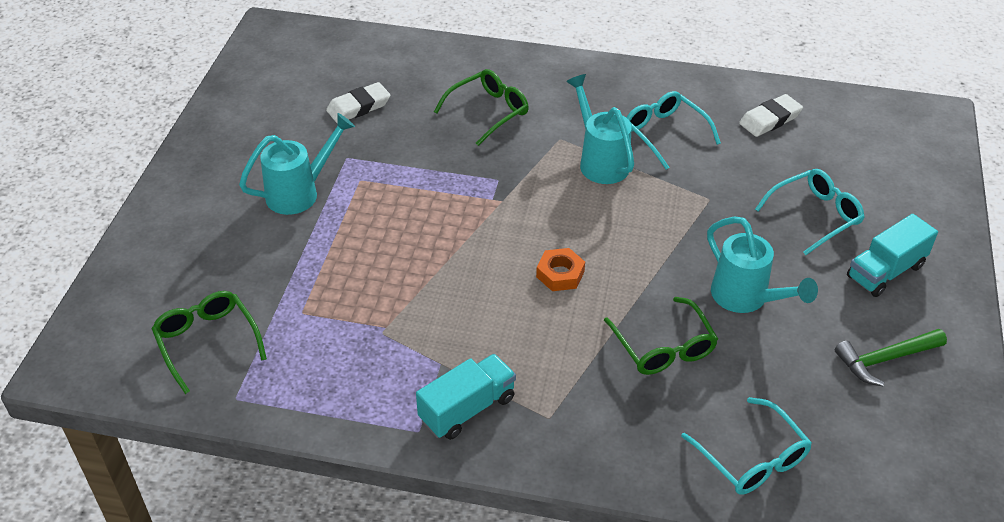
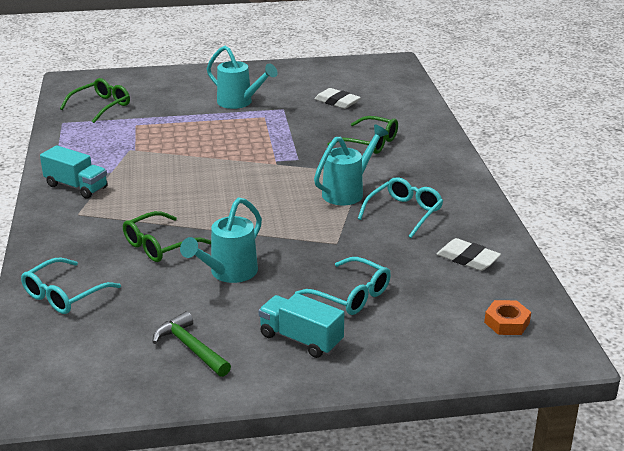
camera: 70 degrees right, 15 degrees down
orange nut [536,248,585,291] -> orange nut moved to [484,300,531,335]

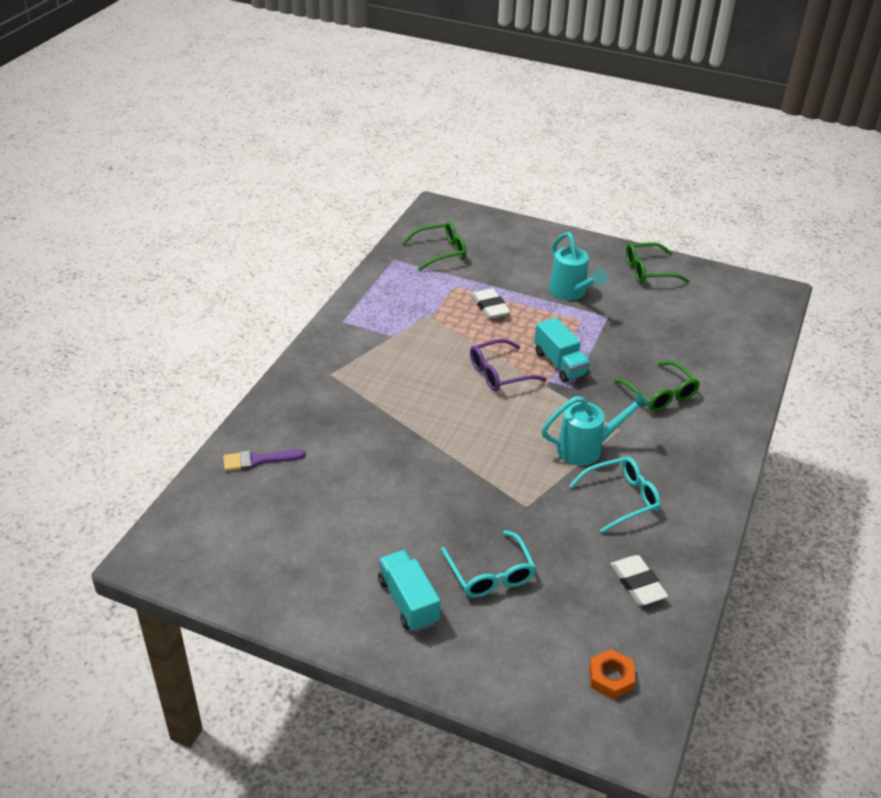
camera: 30 degrees right, 10 degrees up
turquoise glasses [21,257,121,314] -> purple brush [223,449,305,471]
turquoise truck [40,145,108,199] -> turquoise truck moved to [534,317,590,382]
green glasses [123,211,211,262] -> green glasses moved to [626,242,690,283]
green hammer [153,311,231,377] -> none
turquoise watering can [180,197,262,283] -> none
white eraser [314,88,361,109] -> white eraser moved to [472,288,510,319]
none -> purple glasses [470,339,547,391]

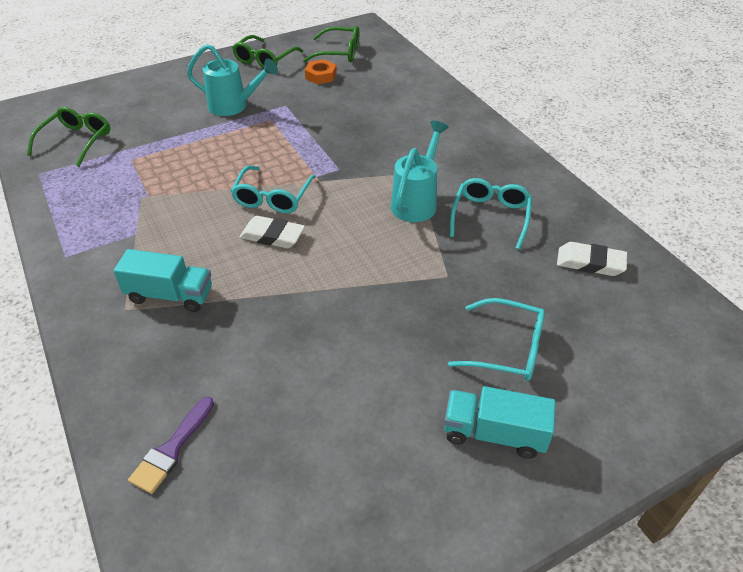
camera: 50 degrees left, 5 degrees up
purple glasses [470,339,547,391] -> turquoise glasses [231,166,316,214]
white eraser [472,288,510,319] -> white eraser moved to [239,216,305,248]
turquoise truck [534,317,590,382] -> turquoise truck moved to [114,249,212,312]
orange nut [589,649,636,699] -> orange nut moved to [305,59,337,84]
green glasses [614,361,700,412] -> green glasses moved to [303,26,359,62]

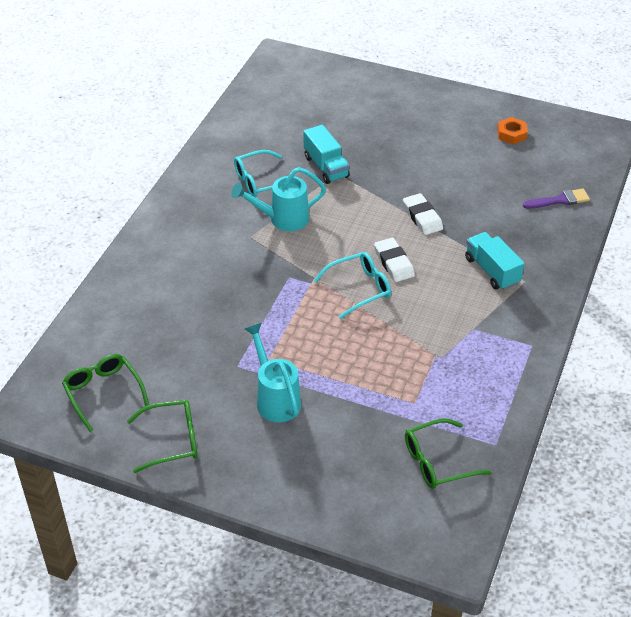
camera: 130 degrees left, 0 degrees up
orange nut [305,59,337,84] -> orange nut moved to [497,117,528,145]
turquoise truck [444,386,556,459] -> turquoise truck moved to [303,125,349,184]
turquoise glasses [448,298,545,381] -> none
white eraser [557,242,627,276] -> white eraser moved to [403,193,443,235]

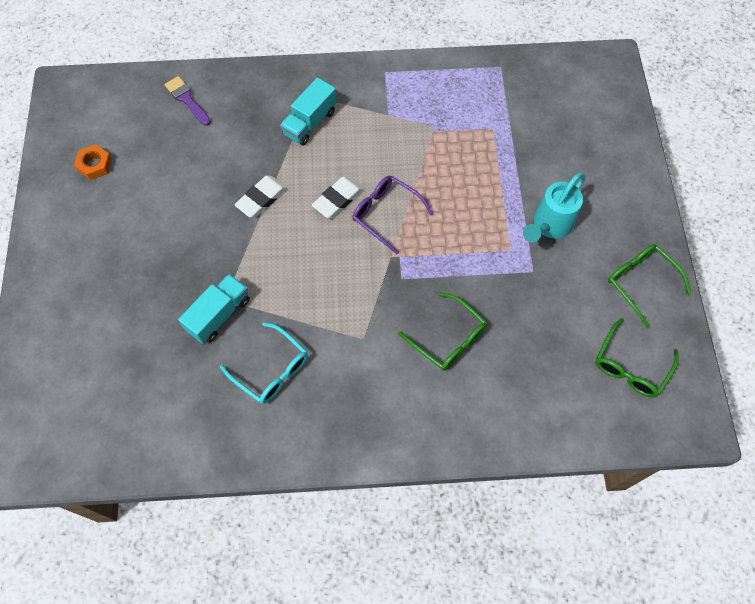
camera: 115 degrees left, 20 degrees up
turquoise watering can [231,167,326,231] -> none
turquoise glasses [313,252,391,319] -> purple glasses [352,176,433,254]
green glasses [405,419,491,489] -> green glasses moved to [398,292,487,371]

